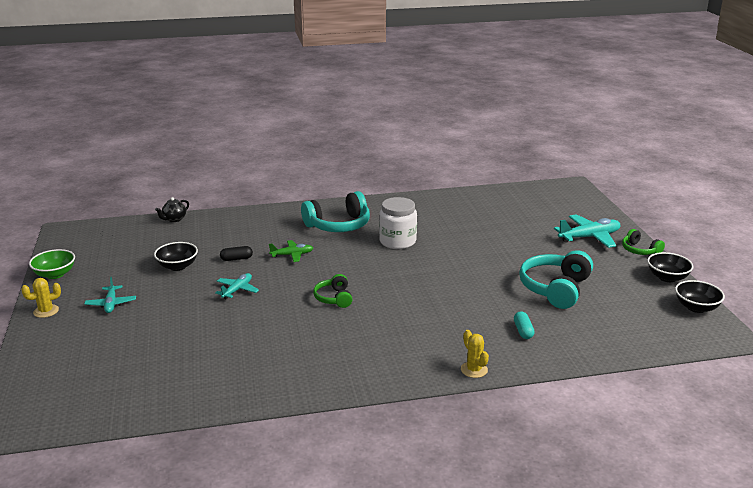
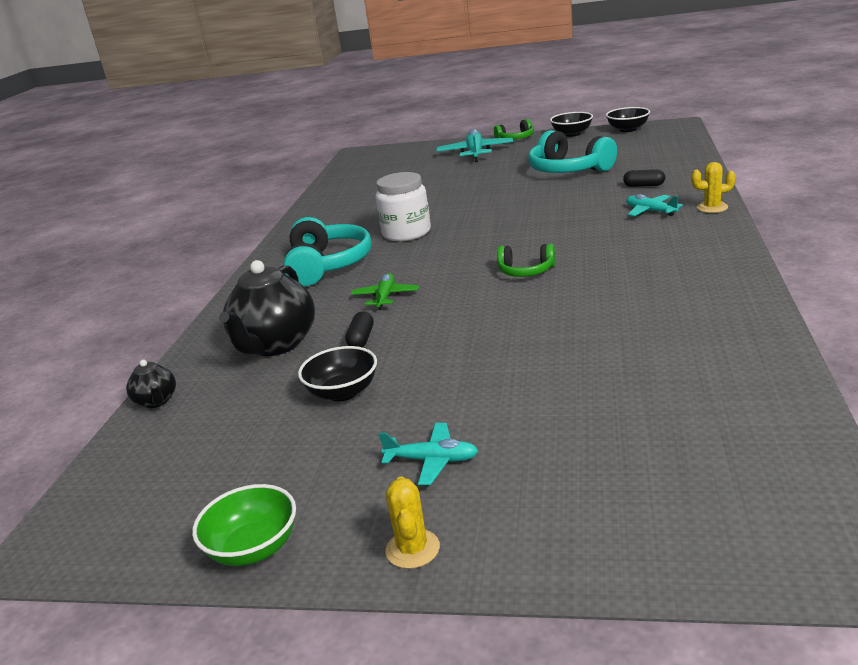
camera: 65 degrees left, 0 degrees up
turquoise plane [215,273,259,300] -> turquoise plane moved to [626,194,683,216]
turquoise capsule [514,311,535,339] -> black capsule [623,169,665,187]
none -> black teapot [219,260,315,356]

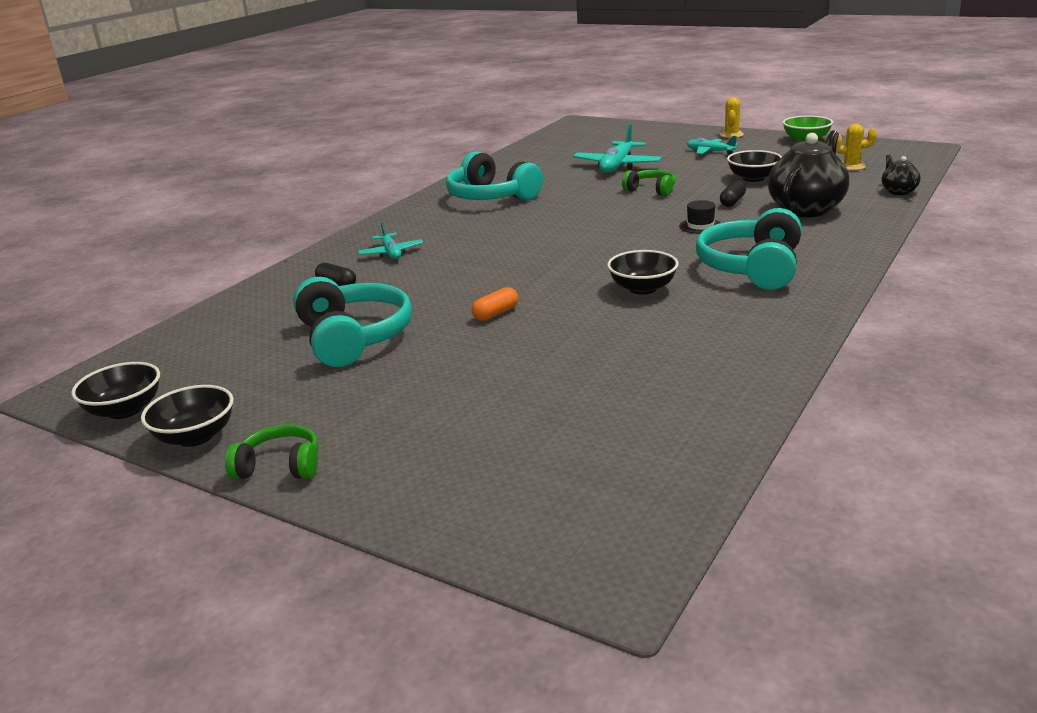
camera: 160 degrees left, 0 degrees up
green plane [351,273,419,310] -> black hat [679,200,721,234]
white jar [375,172,431,241] -> black bowl [607,250,679,295]
turquoise plane [436,129,513,162] -> turquoise plane moved to [573,124,662,173]
green headphones [497,244,555,277] -> green headphones moved to [622,170,675,196]
yellow cactus [691,162,736,213] -> yellow cactus moved to [836,124,877,170]
none -> turquoise headphones [446,151,543,200]
none -> orange capsule [472,287,518,321]

